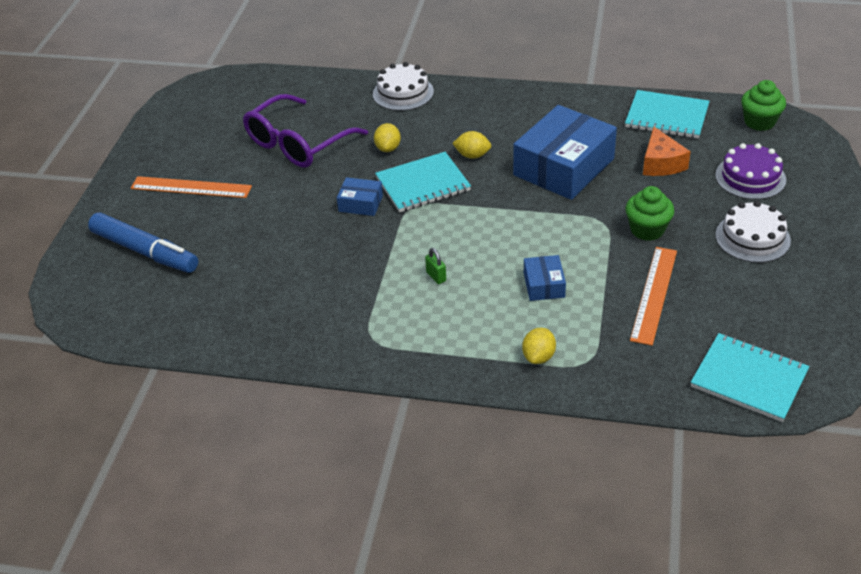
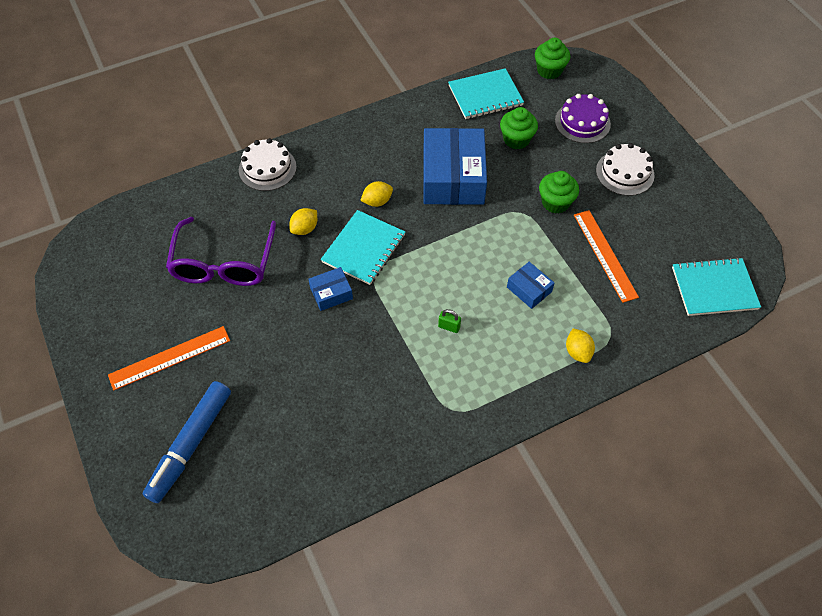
camera: 40 degrees left, 15 degrees up
blue marker [88,212,198,273] -> blue marker turned 120 degrees clockwise [143,381,231,503]
yellow lemon [374,123,401,152] -> yellow lemon turned 75 degrees clockwise [289,208,317,235]
orange cheese [643,127,691,176] -> green cupcake [500,107,538,149]

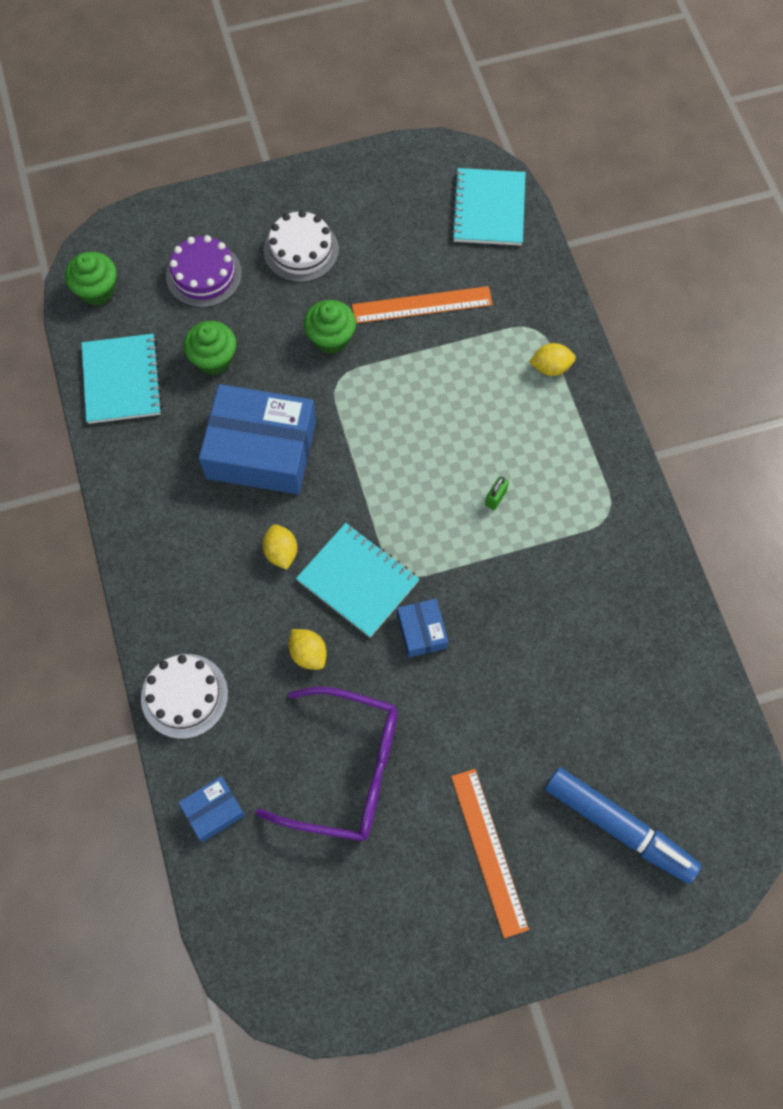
camera: 80 degrees left, 10 degrees up
blue box [507,262,554,309] -> blue box moved to [178,776,245,842]

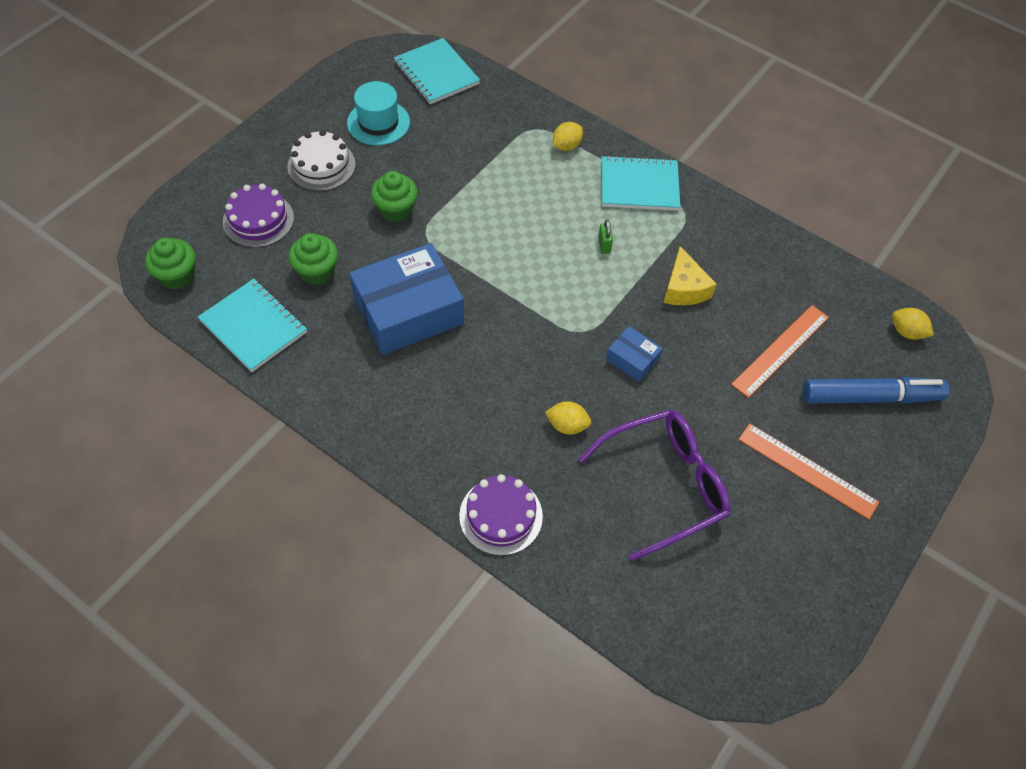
camera: 40 degrees left, 10 degrees down
white cake [141,654,228,739] -> purple cake [459,474,543,556]
blue box [178,776,245,842] -> none
yellow lemon [262,524,297,570] -> yellow lemon moved to [892,308,934,340]
turquoise notebook [296,523,419,638] -> turquoise notebook moved to [601,155,680,211]
orange ruler [352,286,493,323] -> orange ruler moved to [731,305,829,398]
none -> turquoise hat [347,81,410,145]
none -> yellow cheese [664,246,717,305]

